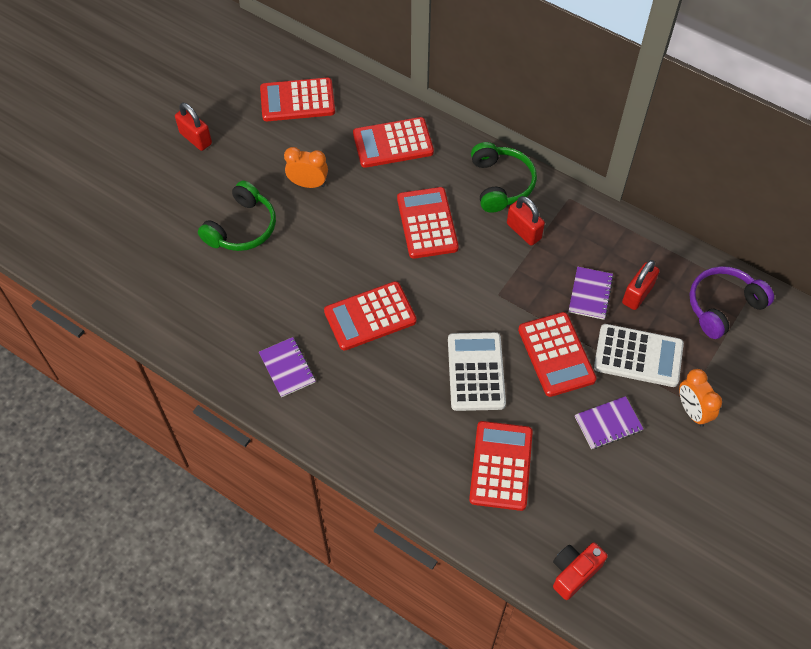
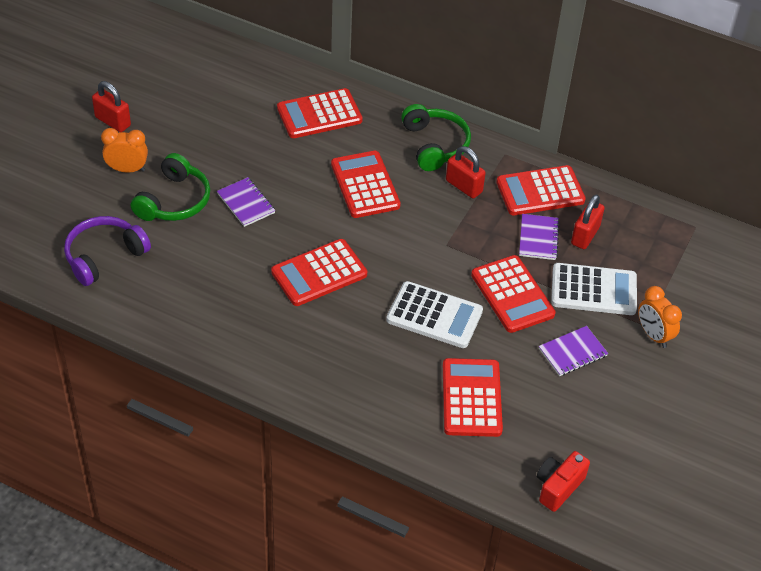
camera: 10 degrees left, 10 degrees down
purple notebook [259,337,316,397] -> purple notebook moved to [217,177,276,227]
red calculator [260,78,335,121] -> red calculator moved to [496,165,586,215]
orange clock [284,147,328,188] -> orange clock moved to [101,128,148,173]
white calculator [448,332,506,411] -> white calculator turned 120 degrees clockwise [386,281,483,348]
purple headphones [689,266,774,339] -> purple headphones moved to [64,216,151,286]

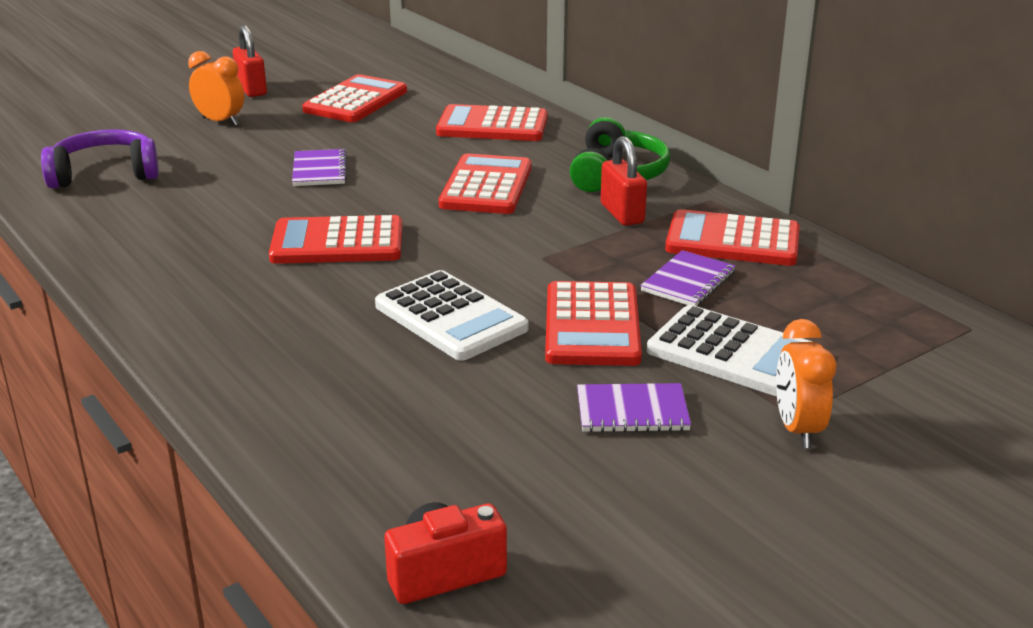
camera: 30 degrees right, 20 degrees down
green headphones [131,153,210,221] -> none
red calculator [443,358,503,437] -> red calculator moved to [302,74,407,122]
red padlock [571,194,605,249] -> none

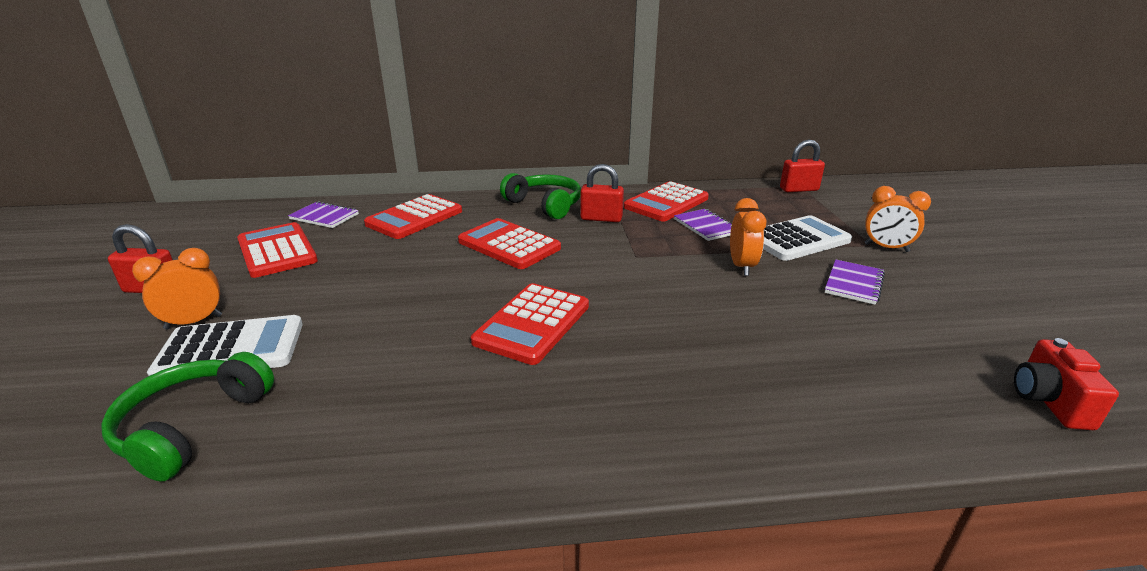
camera: 60 degrees left, 0 degrees up
purple headphones [41,129,159,189] -> green headphones [101,352,274,482]
purple notebook [292,149,347,186] -> purple notebook moved to [288,201,359,228]
white calculator [375,270,528,361] -> white calculator moved to [147,315,303,376]
red calculator [545,281,642,366] -> orange clock [730,198,767,276]
none -> red padlock [780,140,825,192]

